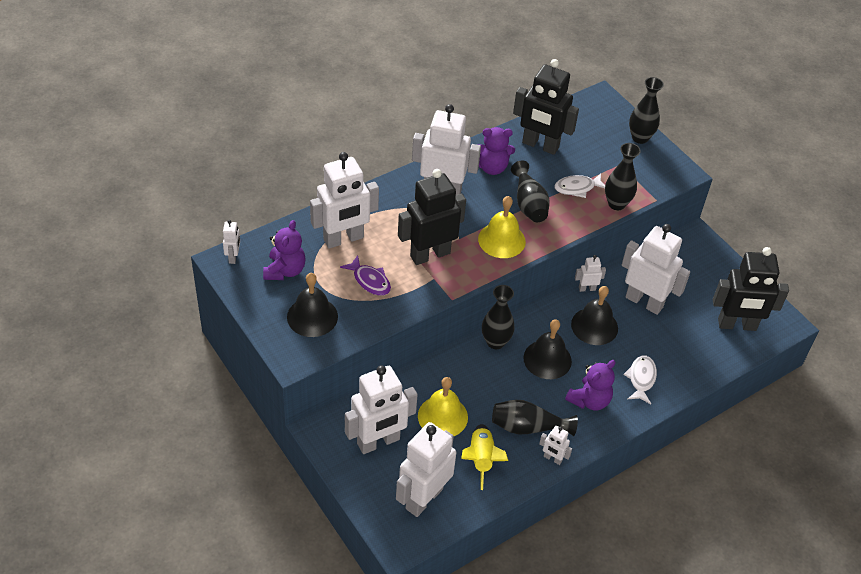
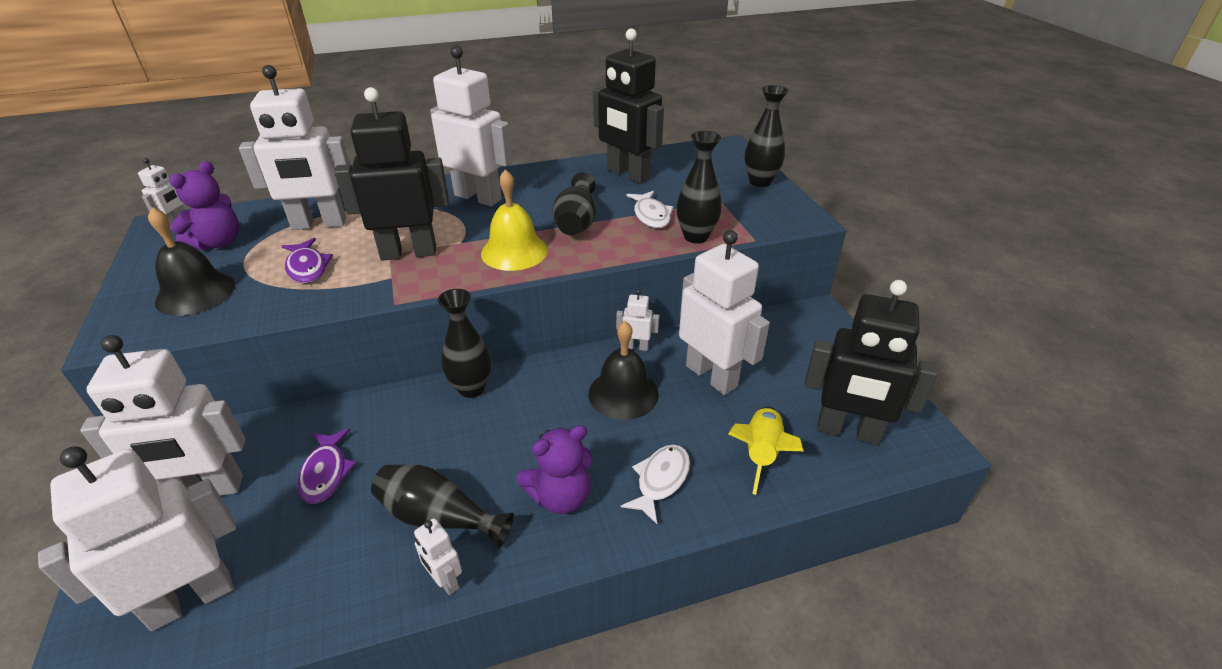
camera: 20 degrees right, 10 degrees down
yellow bell [418,377,468,436] -> purple fish [297,428,356,504]
yellow rocket [461,424,508,490] -> yellow rocket moved to [728,406,804,495]
purple teddy bear [476,127,515,175] -> none
black bell [524,319,572,379] -> none
white fish [554,173,605,198] -> white fish turned 105 degrees counterclockwise [626,191,673,228]

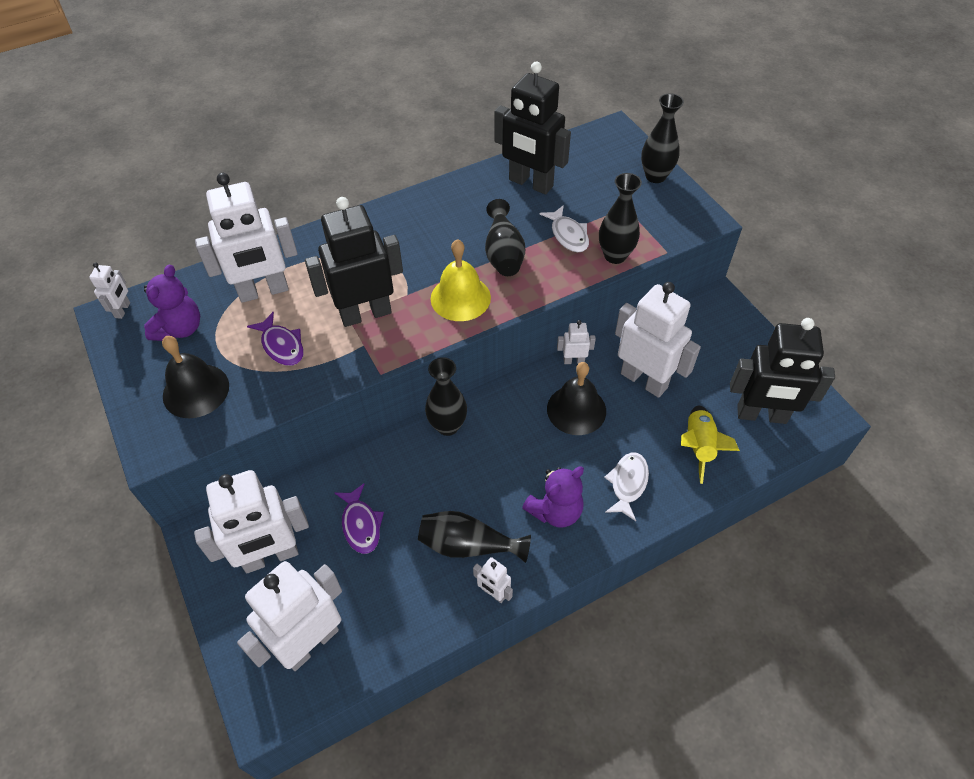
camera: 10 degrees left, 15 degrees up
white robot [430,46,512,206] -> none

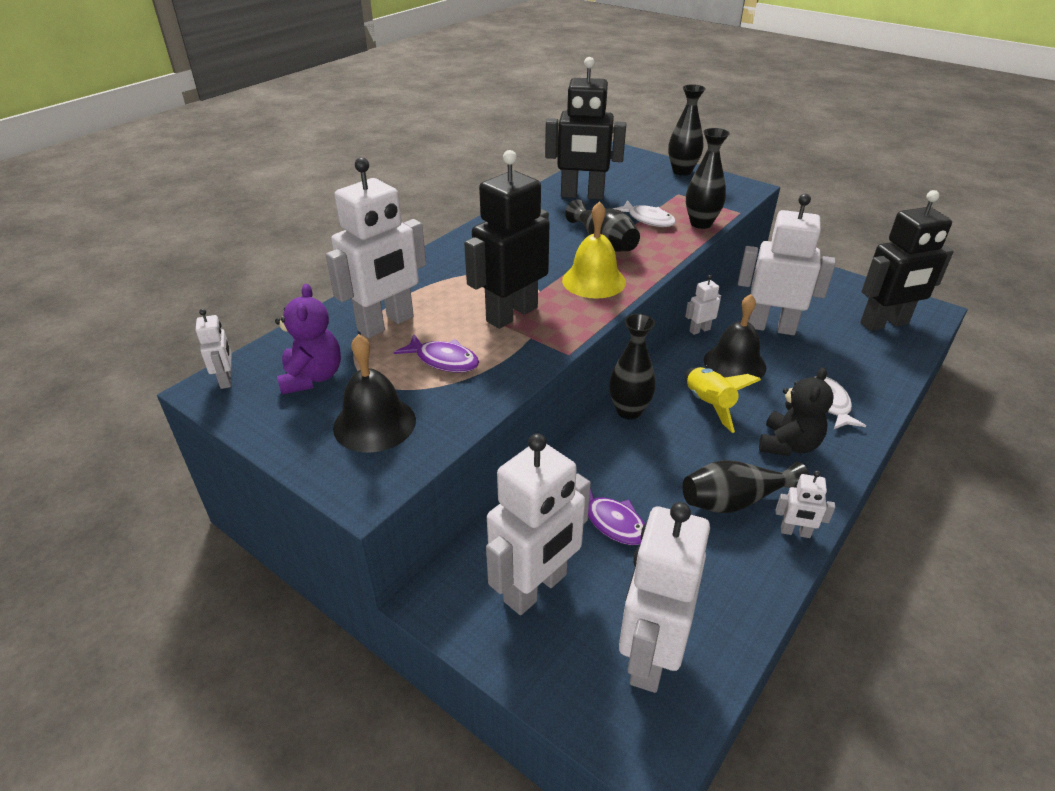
camera: 25 degrees left, 15 degrees down
purple teddy bear [522,467,584,528] -> black teddy bear [759,367,833,456]
yellow rocket [681,406,740,484] -> yellow rocket moved to [685,367,761,433]

